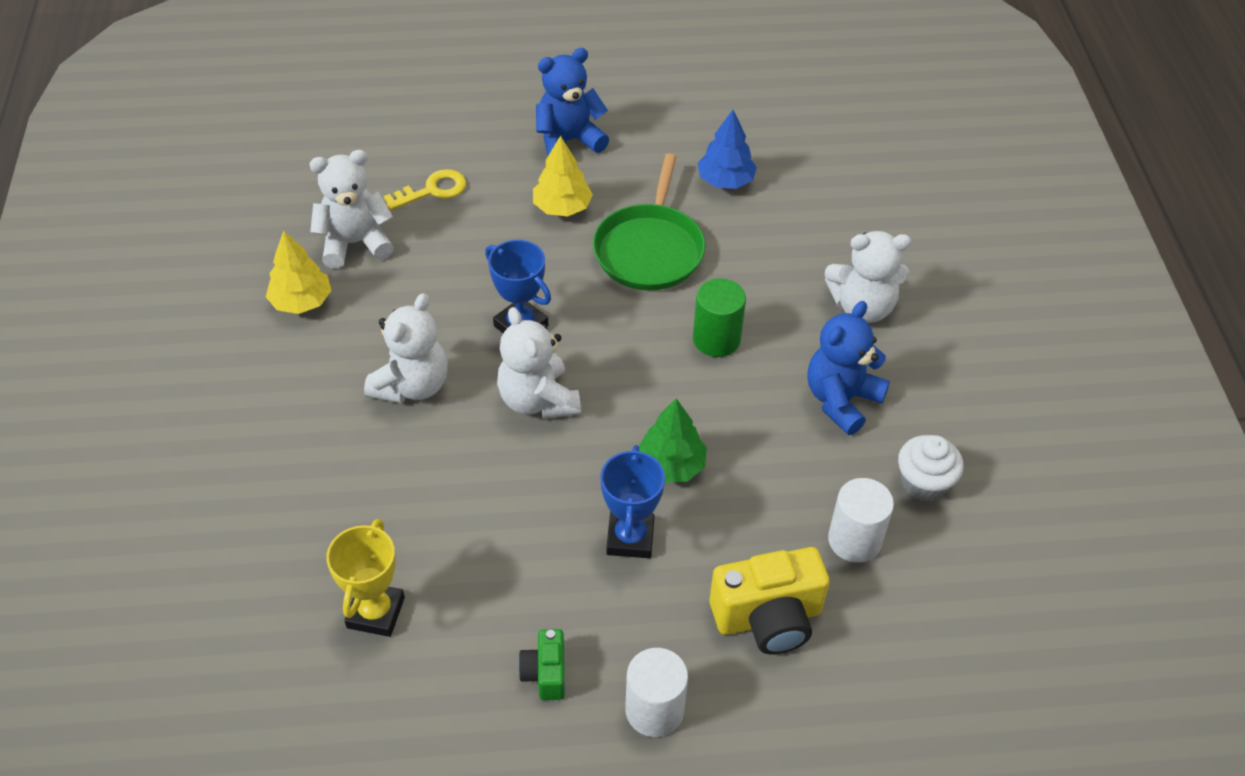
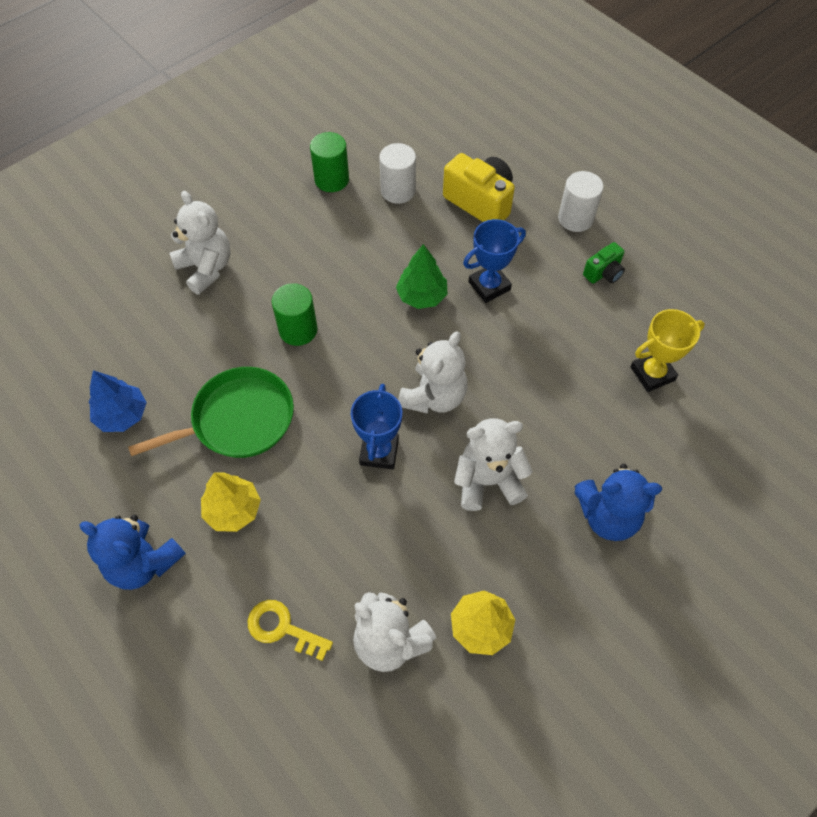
camera: 125 degrees left, 10 degrees up
blue teddy bear [807,301,890,435] -> blue teddy bear moved to [575,464,662,541]
white cupcake [898,435,964,501] -> green cylinder [310,132,349,192]

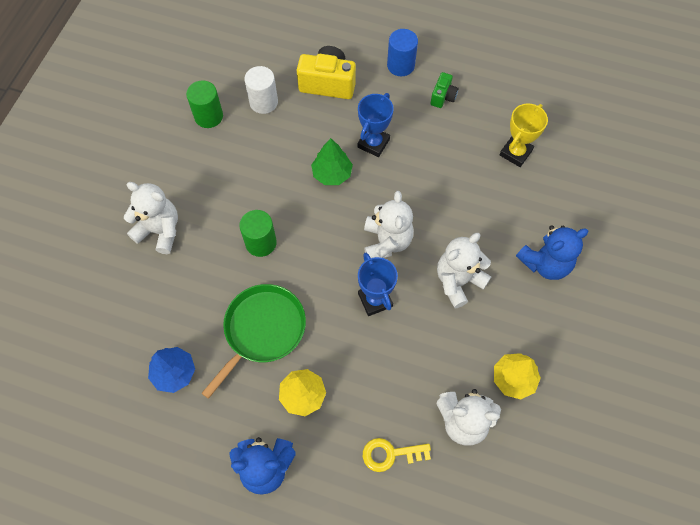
camera: 30 degrees left, 5 degrees up
white cylinder [558,171,604,232] -> blue cylinder [387,29,418,76]

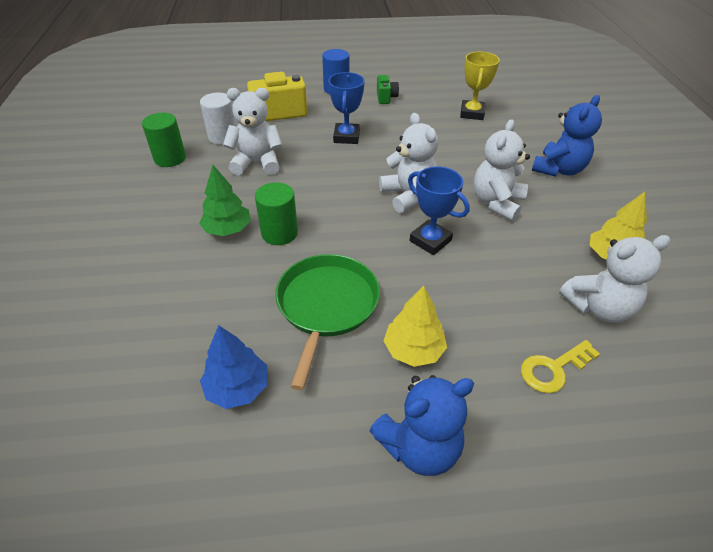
camera: 25 degrees left, 20 degrees down
white teddy bear [124,182,178,254] -> white teddy bear moved to [223,88,283,175]
green tree [311,138,353,185] -> green tree moved to [199,165,251,236]

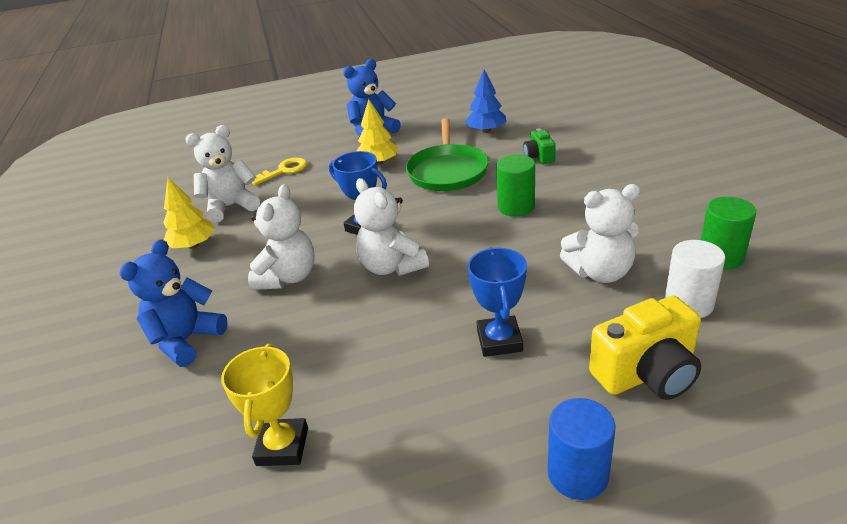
camera: 175 degrees right, 10 degrees down
green tree [199,165,251,236] -> none
green camera [377,75,399,104] -> green camera moved to [523,128,556,164]

